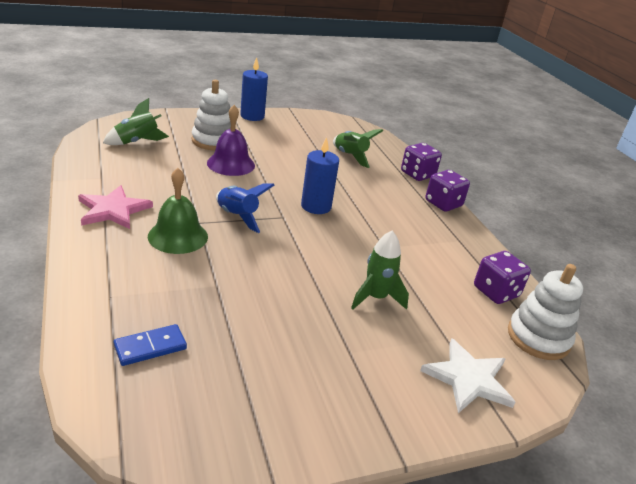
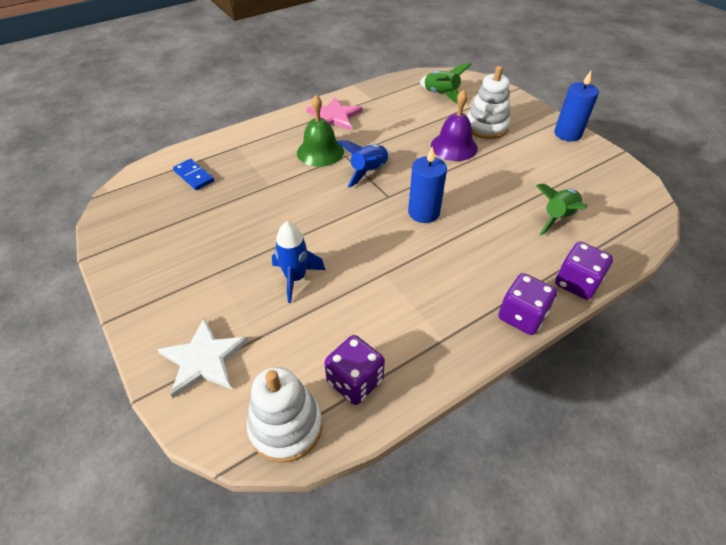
camera: 80 degrees right, 15 degrees up
green rocket [351,230,409,310] -> blue rocket [272,221,325,303]

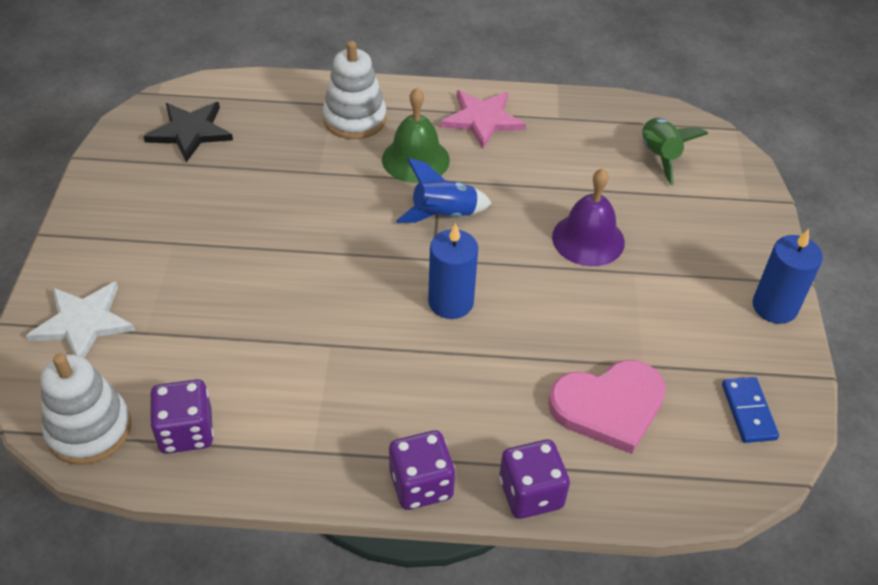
camera: 35 degrees right, 0 degrees up
blue domino [173,159,214,190] -> blue domino moved to [722,377,779,443]
blue rocket [272,221,325,303] -> none
white stacking toy [467,66,510,139] -> white stacking toy moved to [323,41,386,139]
green rocket [536,184,587,236] -> pink heart [548,360,666,454]
none -> black star [143,102,233,162]

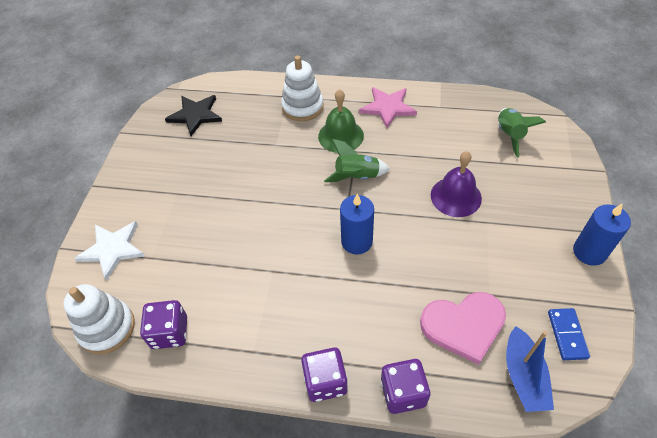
camera: 10 degrees right, 5 degrees up
blue rocket [396,158,492,223] -> green rocket [324,139,390,182]
none -> blue boat [506,326,554,412]

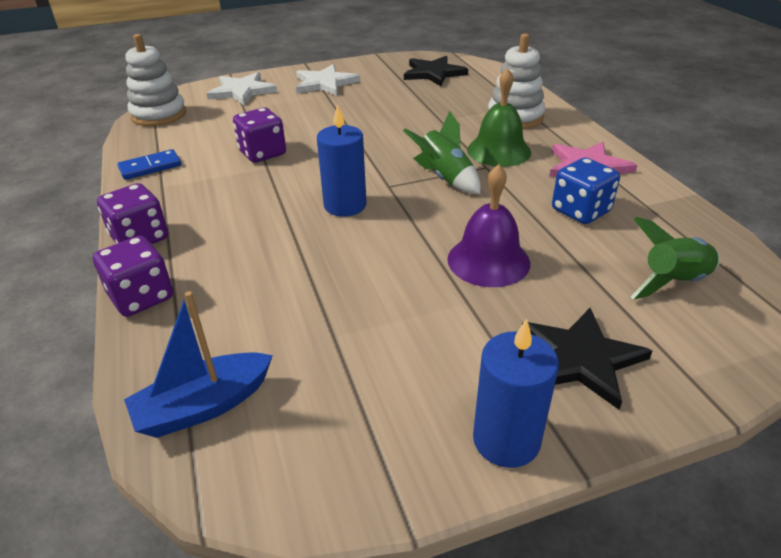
camera: 60 degrees right, 15 degrees down
purple dice [140,300,187,349] -> purple dice moved to [233,108,286,163]
pink heart [420,292,506,365] -> none
blue domino [548,308,590,360] -> blue domino moved to [117,149,181,180]
none -> white star [296,64,360,96]
none -> black star [522,308,652,410]
none -> blue dice [552,158,620,224]

